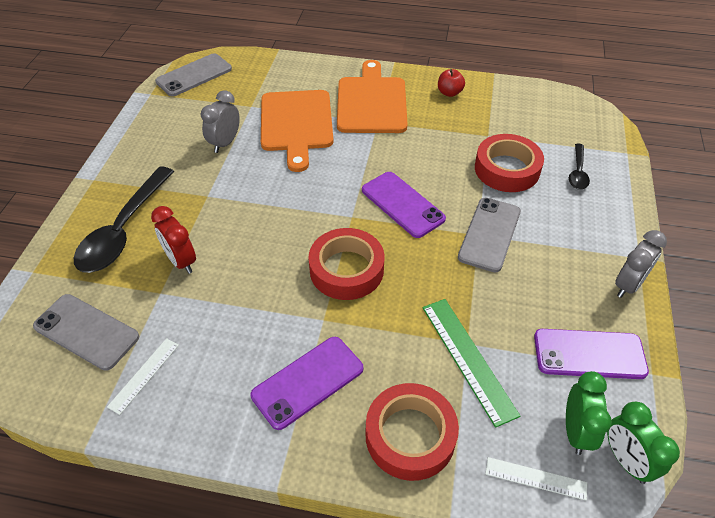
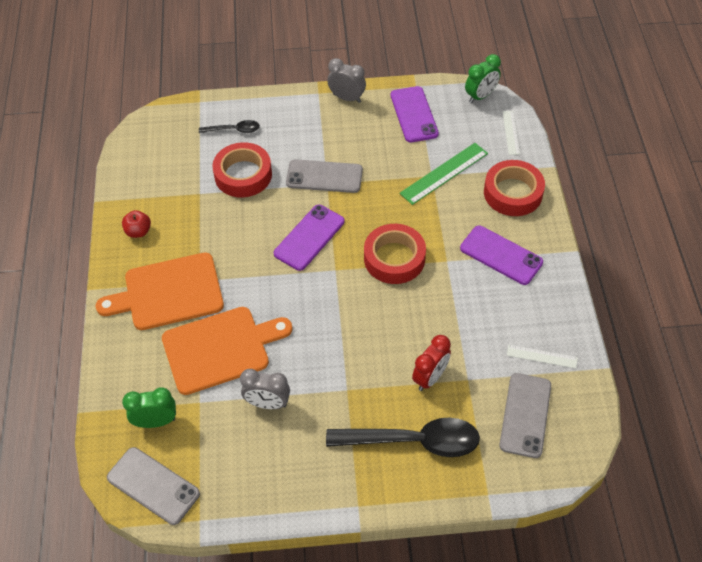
camera: 105 degrees left, 5 degrees up
green clock [566,371,612,455] -> green clock moved to [122,387,176,428]

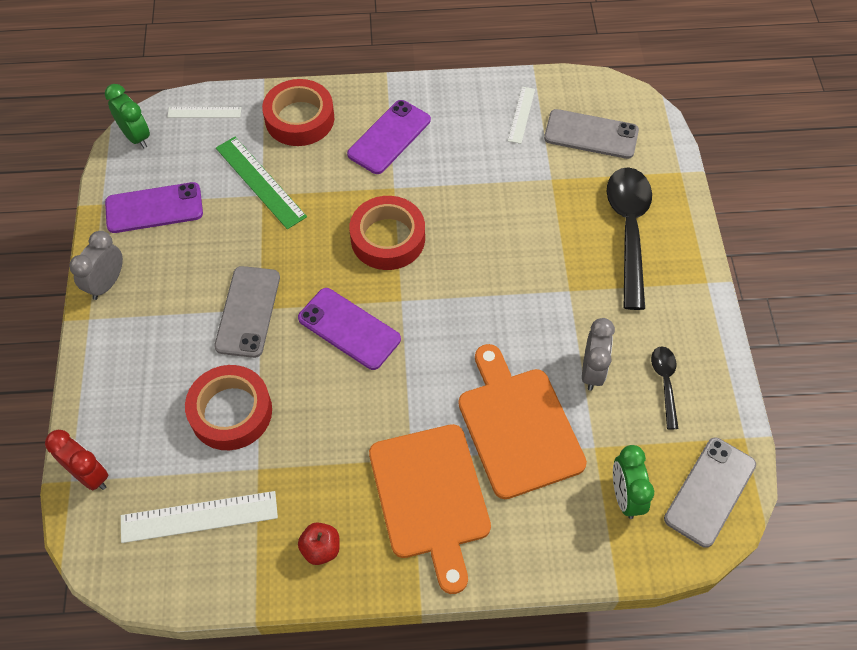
camera: 90 degrees left, 5 degrees up
black spoon [199,120,260,133] -> black spoon moved to [651,346,679,429]
red clock [412,335,451,391] -> red clock moved to [45,430,108,490]
none -> white ruler [121,491,278,543]

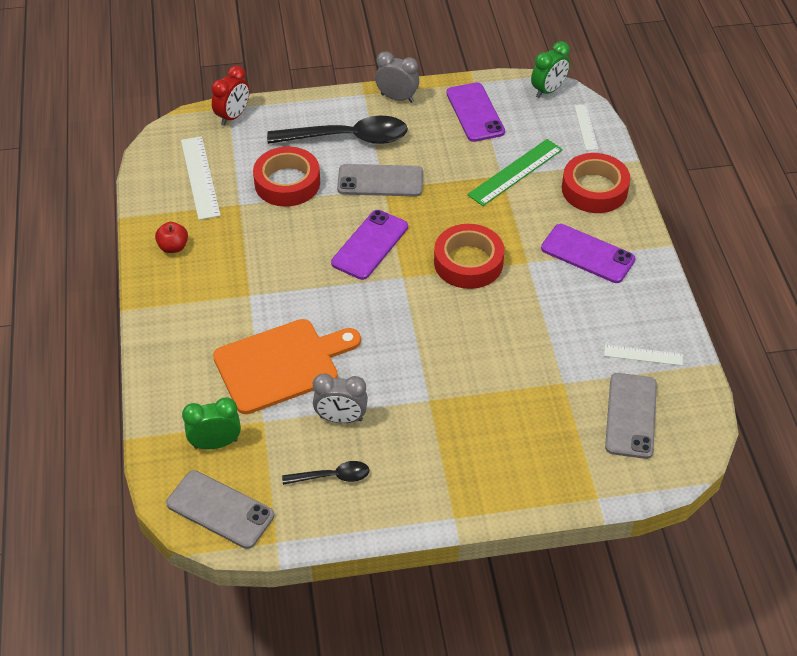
camera: 85 degrees right, 10 degrees down
orange cutting board [369,424,491,594] -> none
black spoon [606,167,652,310] -> black spoon moved to [267,116,408,144]

